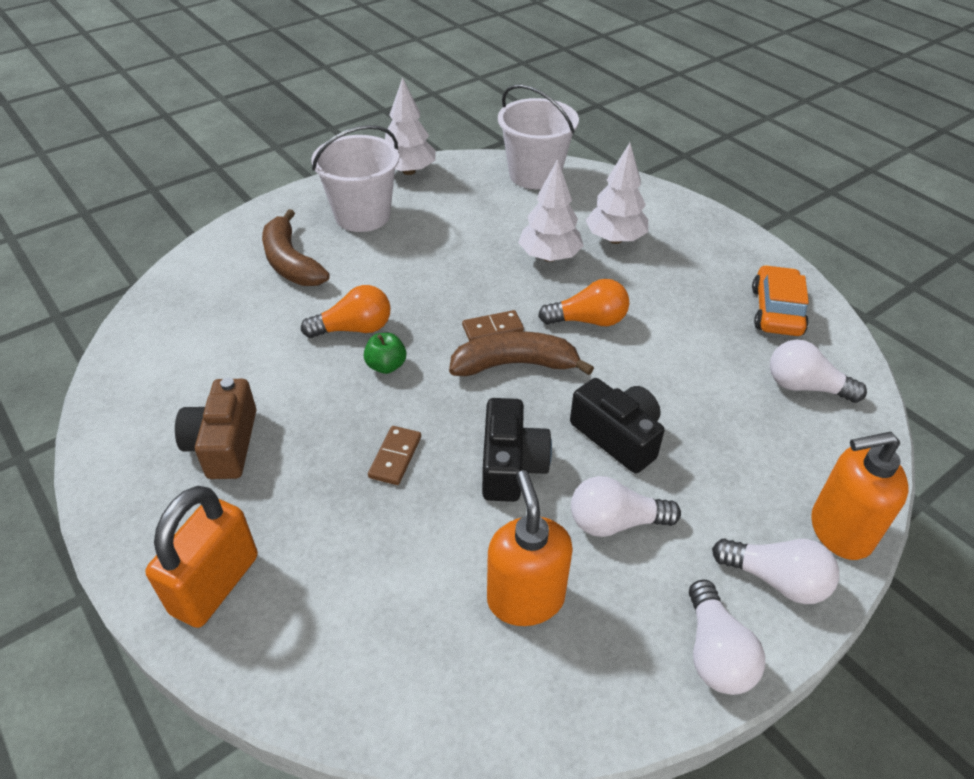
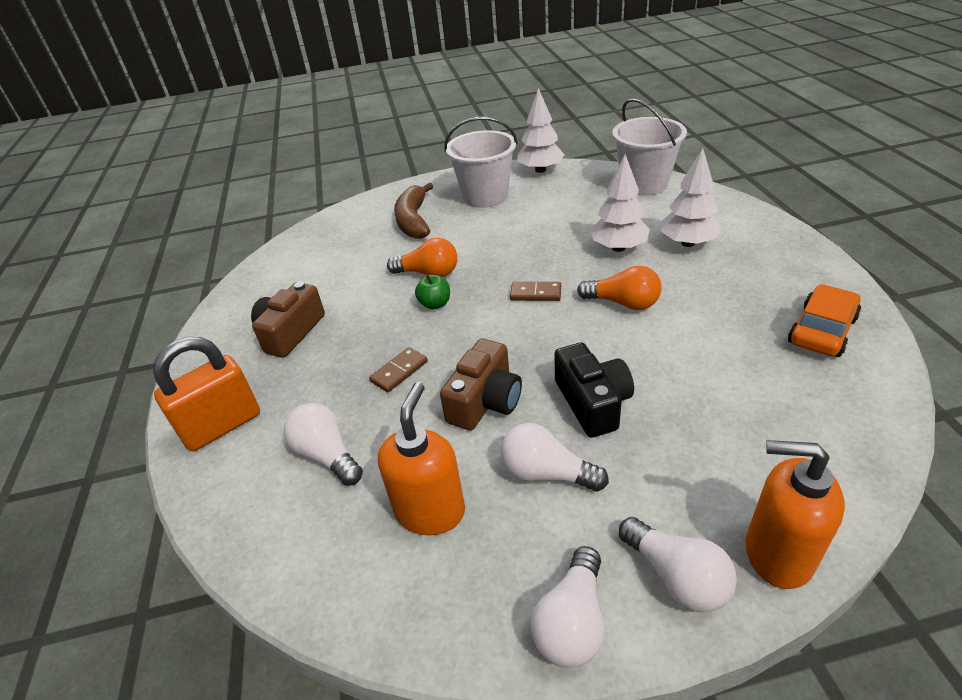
camera: 30 degrees right, 5 degrees down
brown banana [449,331,594,376] -> none
black camera [482,398,552,502] -> brown camera [440,339,522,430]
white light bulb [770,340,867,403] -> white light bulb moved to [284,403,363,486]

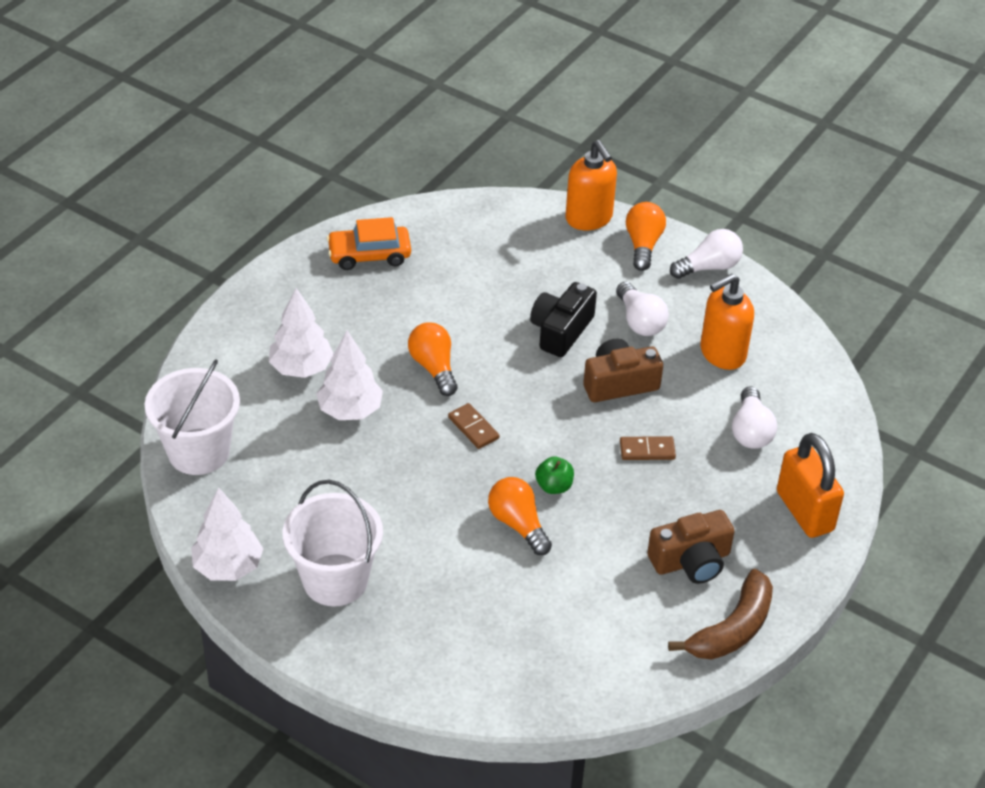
camera: 140 degrees left, 5 degrees up
orange padlock [153,337,260,451] -> orange padlock turned 60 degrees clockwise [777,433,844,538]
brown banana [394,183,433,239] -> brown banana moved to [668,569,773,660]
white light bulb [619,517,737,612] -> orange light bulb [626,202,666,271]

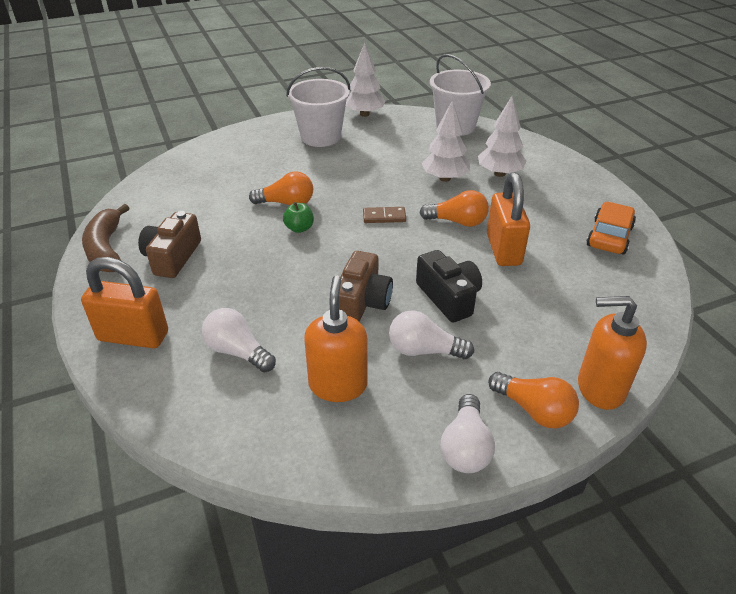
camera: 125 degrees right, 5 degrees down
brown domino [620,436,676,460] -> none
none -> orange padlock [487,172,530,266]

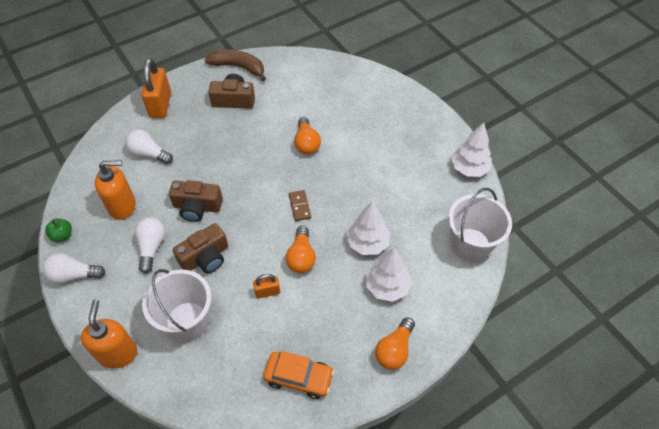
camera: 80 degrees right, 15 degrees up
brown banana [82,204,129,272] -> brown banana turned 45 degrees clockwise [204,49,266,81]
white light bulb [202,308,276,373] -> white light bulb turned 90 degrees counterclockwise [125,129,173,164]
green apple [283,202,314,233] -> green apple moved to [45,218,72,242]
white bucket [286,67,350,147] -> white bucket moved to [142,269,211,342]
black camera [416,250,482,323] -> brown camera [173,223,228,273]
orange padlock [487,172,530,266] -> orange padlock [253,274,280,299], size x0.52
orange light bulb [488,372,579,429] -> orange light bulb moved to [375,317,415,370]

